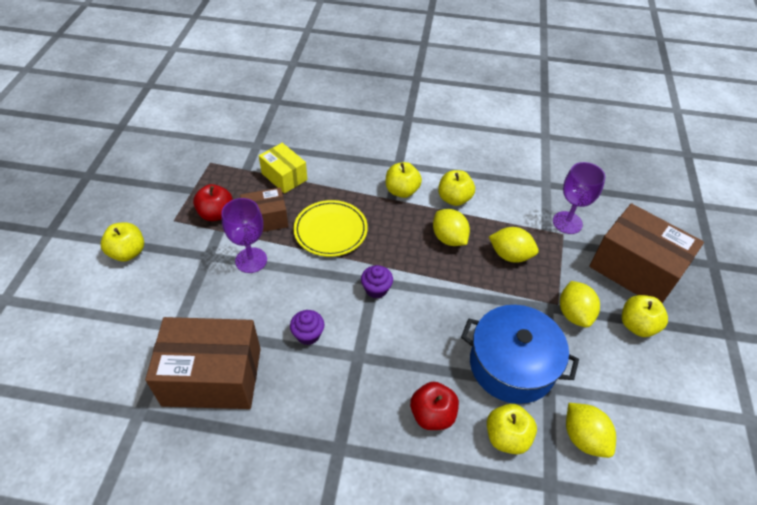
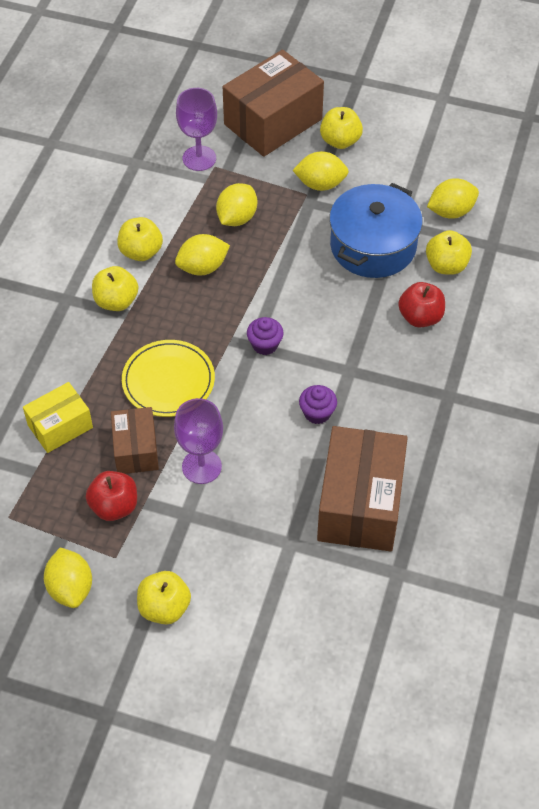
camera: 80 degrees left, 5 degrees up
none -> yellow lemon [44,547,92,608]

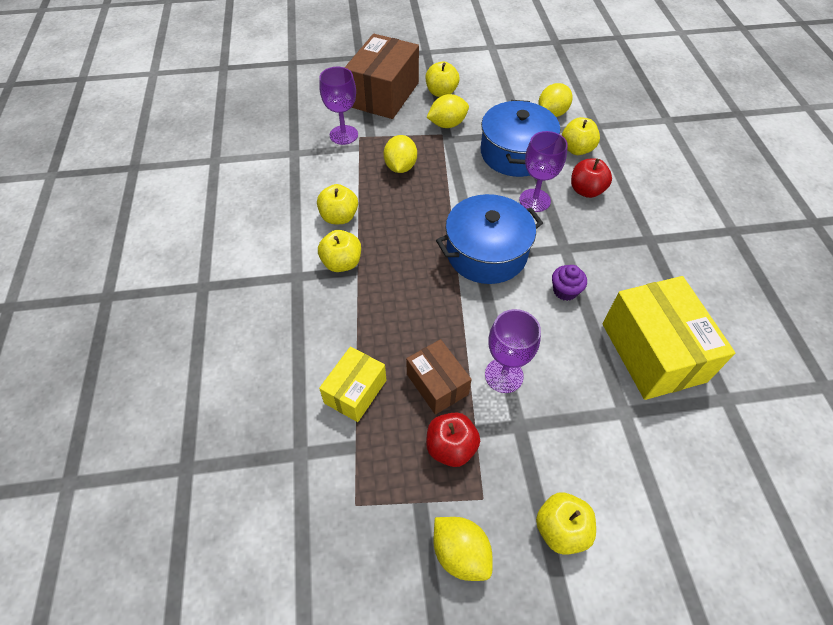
camera: 25 degrees left, 0 degrees up
yellow plate [122,340,215,417] -> none
yellow lemon [175,234,230,275] -> none
purple cupcake [247,317,284,355] -> blue pot [436,194,543,284]
brown box [317,426,408,552] -> yellow box [603,276,735,400]
none -> purple goblet [519,131,568,212]

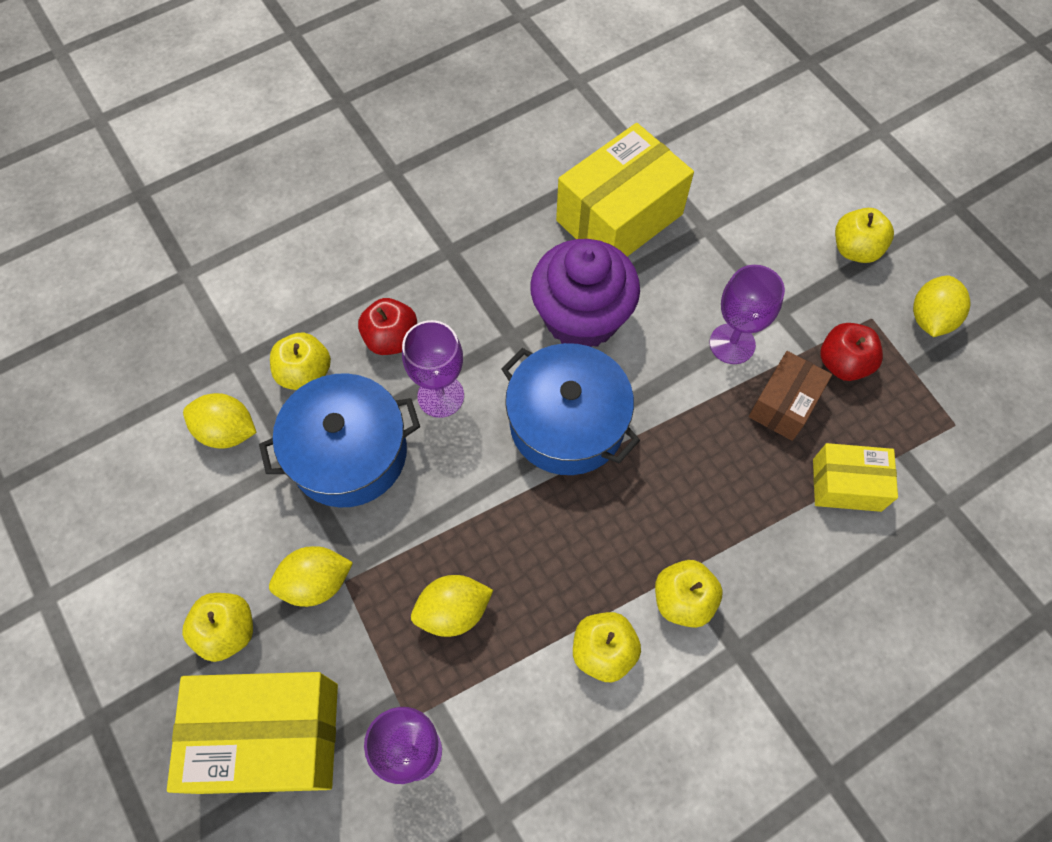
camera: 115 degrees left, 10 degrees up
brown box [344,34,419,119] -> yellow box [167,672,338,794]
yellow lemon [427,94,469,128] -> yellow lemon turned 60 degrees counterclockwise [269,546,353,607]
purple cupcake [552,265,587,301] -> purple cupcake [530,239,640,347], size x2.35

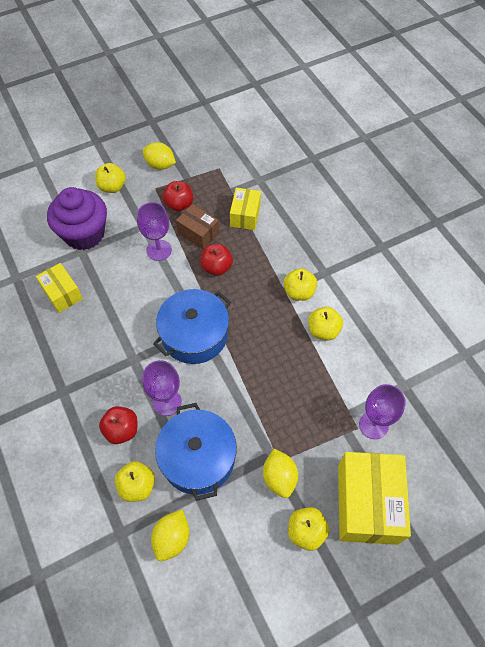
camera: 85 degrees left, 5 degrees down
yellow lemon [411,575,493,637] -> none
purple cupcake [530,239,640,347] -> purple cupcake moved to [47,187,107,250]
yellow box [556,123,694,257] -> yellow box [36,263,83,313], size x0.56
none -> red apple [200,244,233,276]

